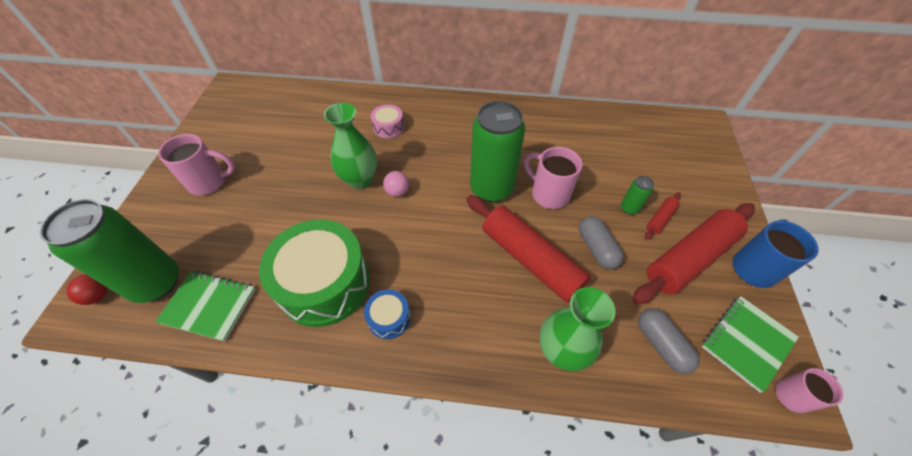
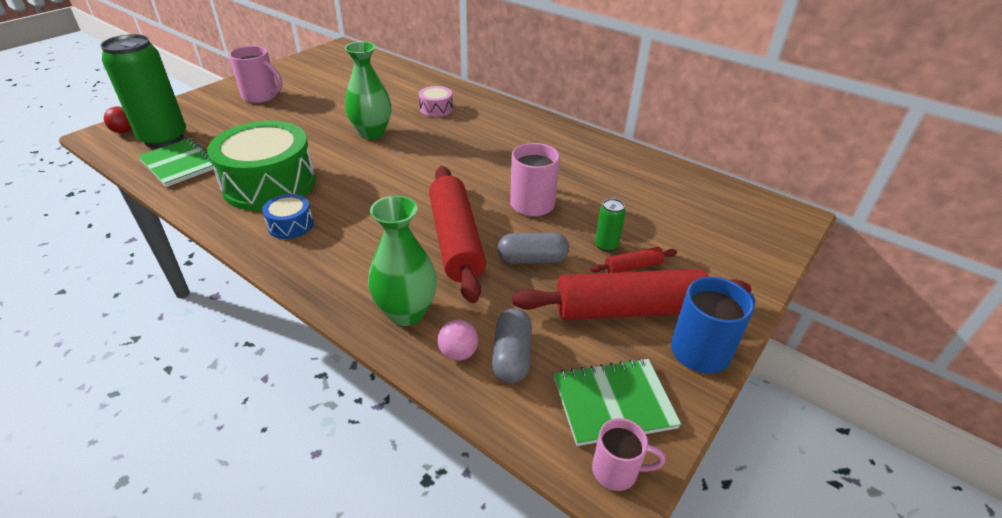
camera: 30 degrees right, 15 degrees down
pink ball [383,171,409,197] -> pink ball moved to [437,320,478,361]
green can [470,101,525,203] -> none
grey capsule [579,216,624,269] -> grey capsule turned 75 degrees clockwise [497,232,569,264]

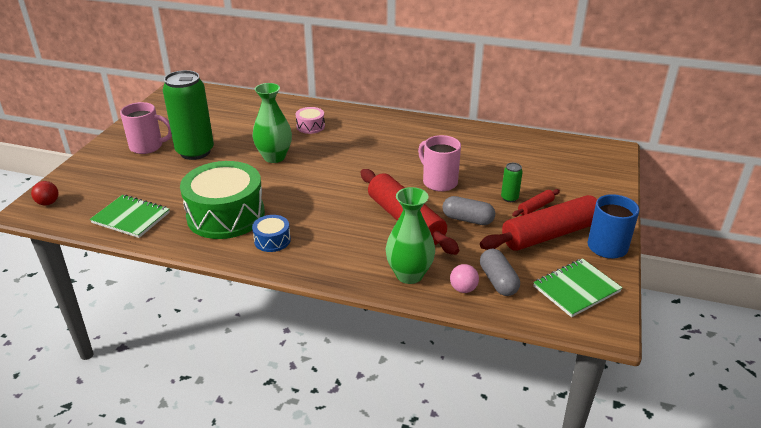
camera: 20 degrees left, 5 degrees down
green can [100,34,186,148] -> green can moved to [163,70,214,160]
grey capsule [497,232,569,264] -> grey capsule turned 45 degrees clockwise [442,196,495,225]
pink mug [592,418,665,491] -> none

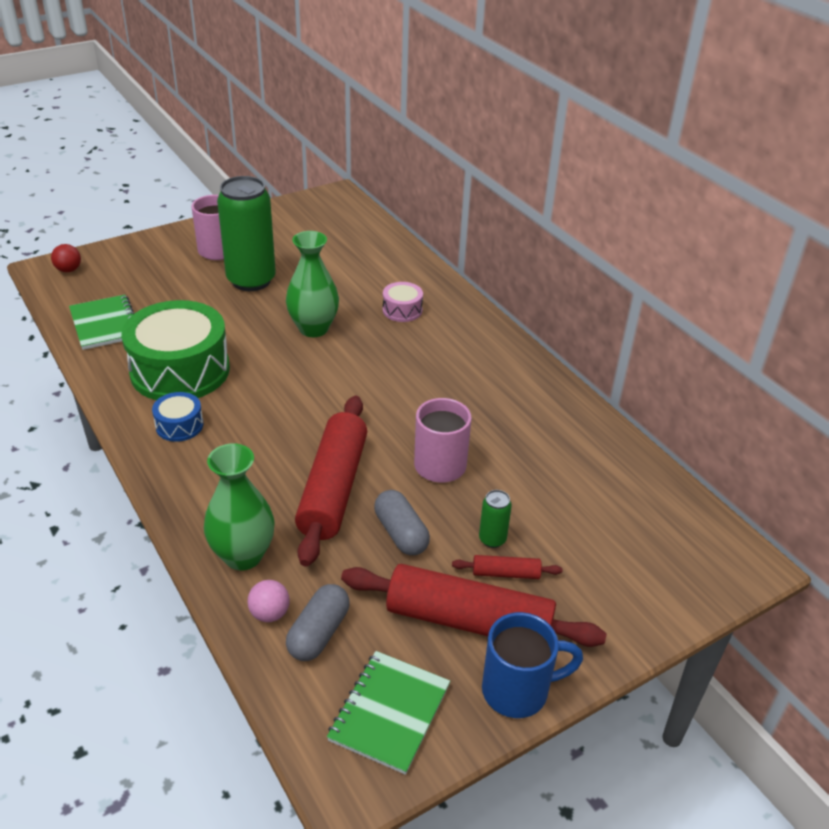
camera: 40 degrees right, 5 degrees up
green notebook [533,258,623,317] -> green notebook turned 75 degrees counterclockwise [327,651,450,775]

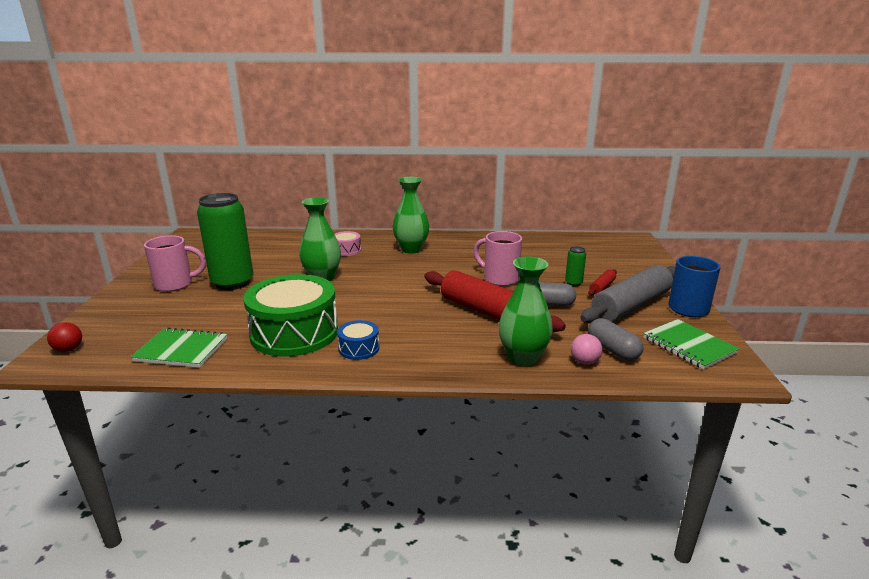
camera: 55 degrees left, 15 degrees down
red rolling pin [341,564,607,647] -> grey rolling pin [580,265,675,323]
none -> green vase [393,177,429,254]

